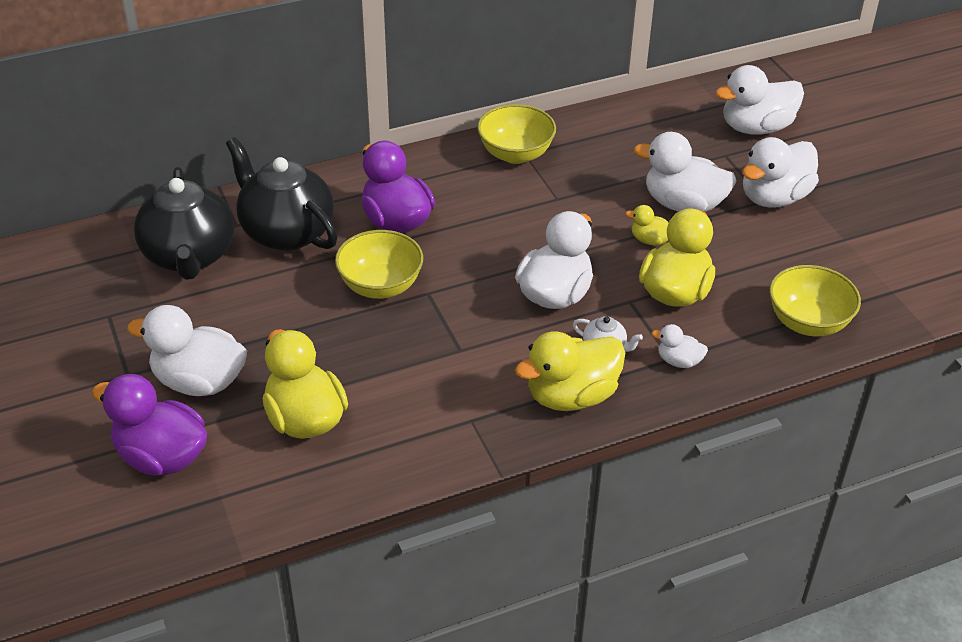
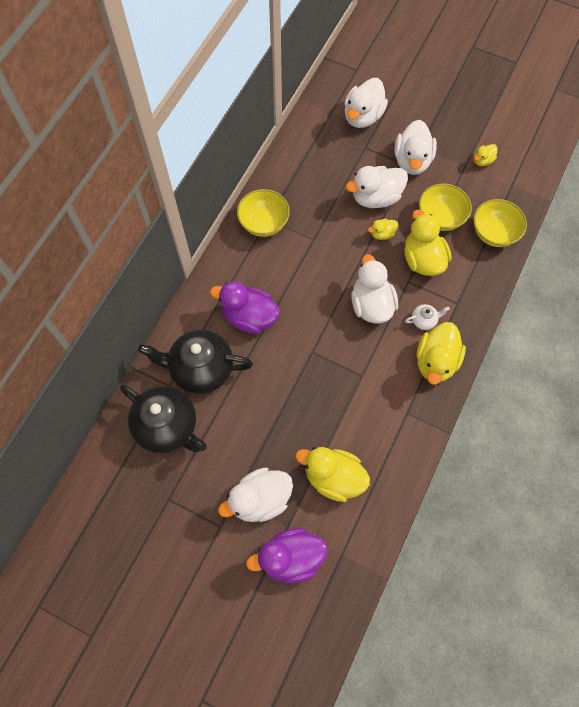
camera: 40 degrees left, 25 degrees up
yellow bowl [335,230,423,299] -> yellow bowl moved to [419,183,472,231]
white duck [651,324,708,368] -> none
none -> yellow duck [474,144,498,166]

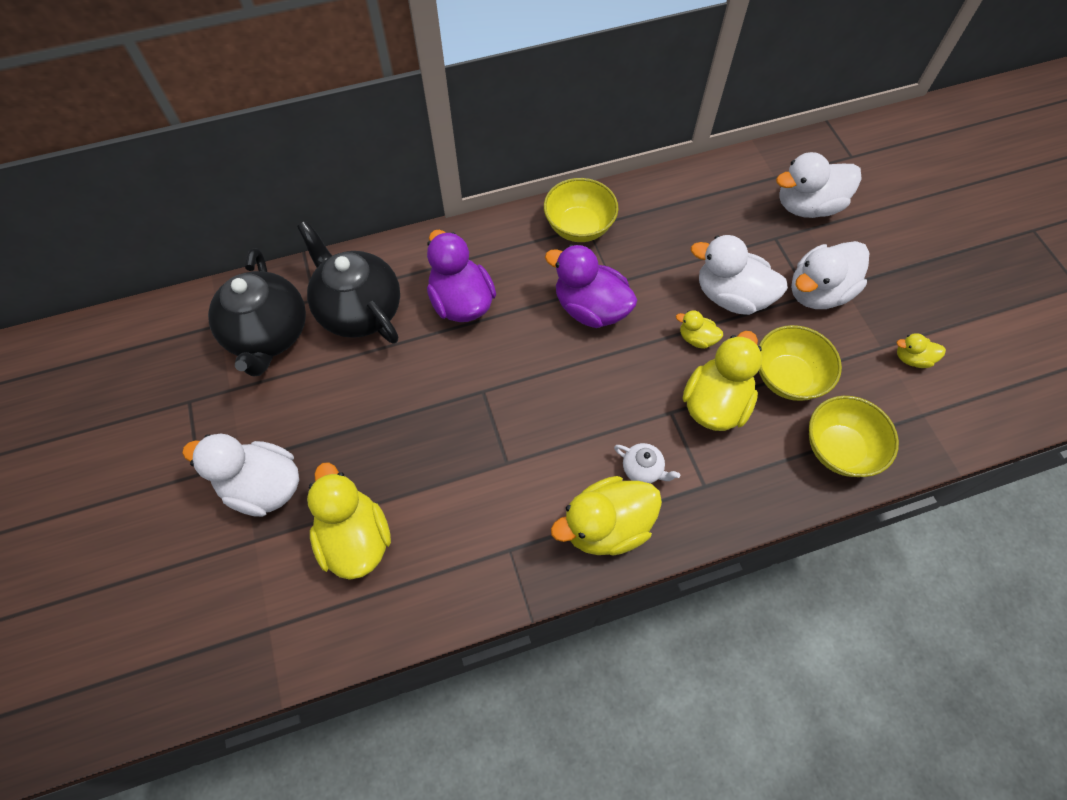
camera: 45 degrees right, 5 degrees down
purple duck [246,528,327,583] -> purple duck moved to [545,245,637,328]
white duck [351,254,398,324] -> none

